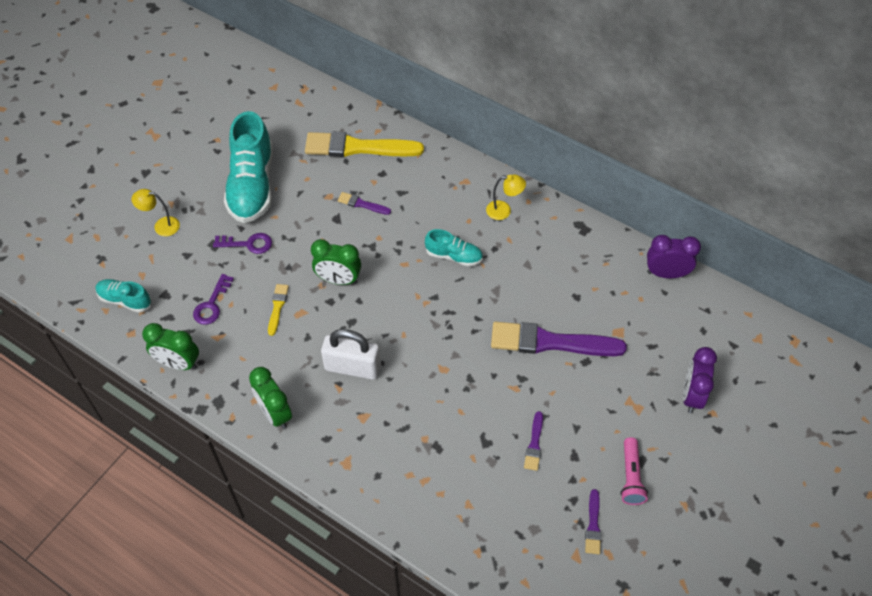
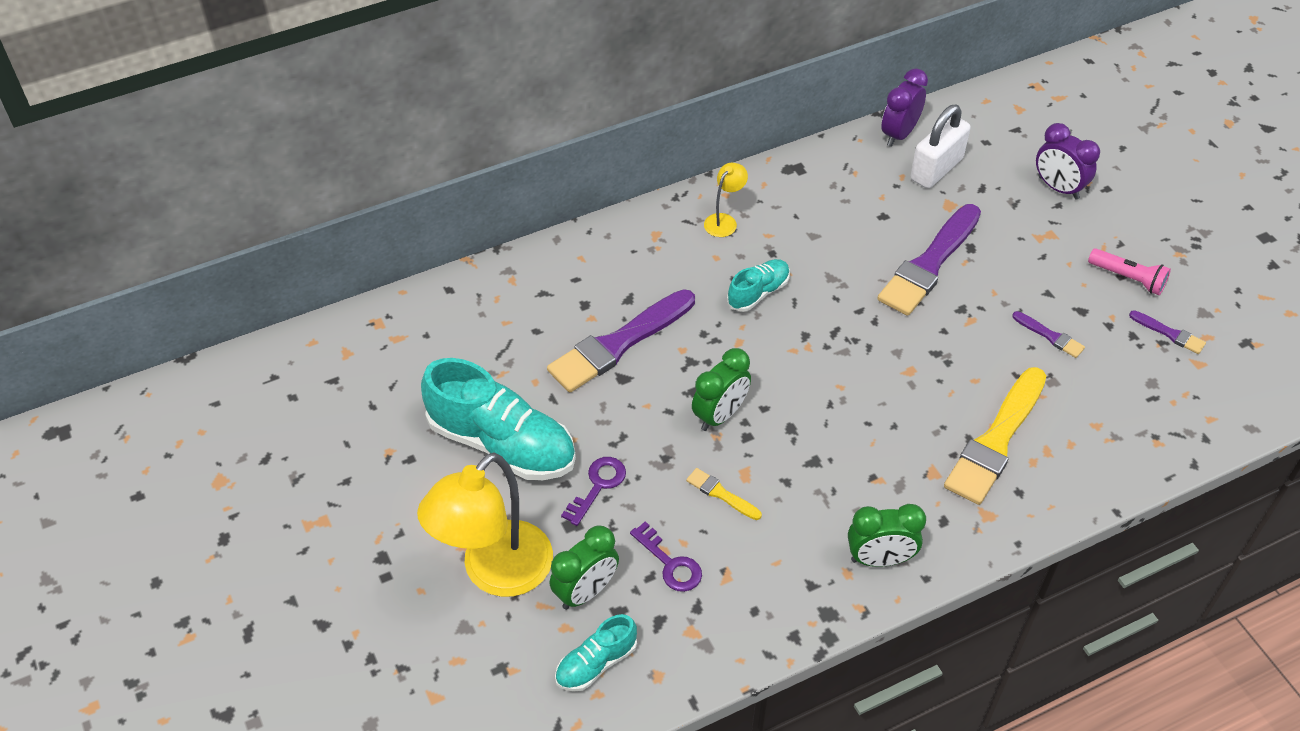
camera: 60 degrees left, 5 degrees down
yellow lamp [132,189,180,236] -> yellow lamp [417,452,553,597], size x2.26
green clock [142,323,199,370] -> green clock moved to [550,525,619,610]
yellow brush [305,131,424,157] -> yellow brush moved to [944,367,1046,505]
white padlock [321,329,381,380] -> white padlock moved to [910,105,971,189]
purple brush [338,192,391,215] -> purple brush [547,289,695,392], size x2.22

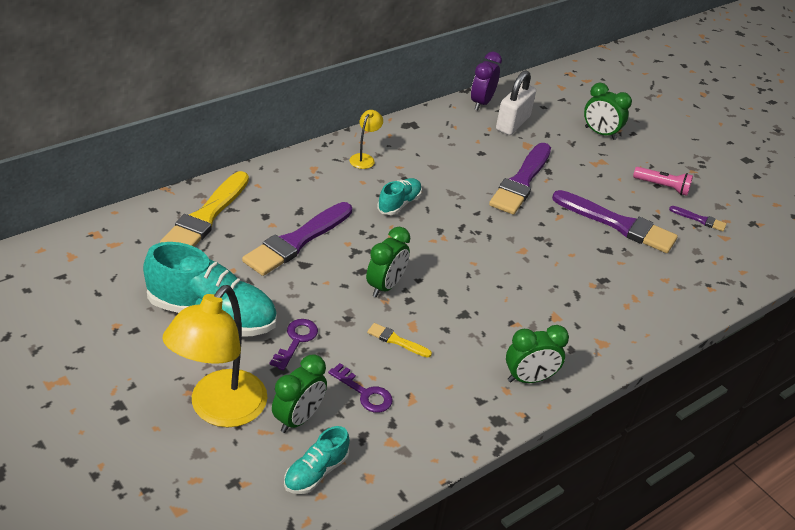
camera: 15 degrees left, 10 degrees down
yellow brush [944,367,1046,505] -> yellow brush moved to [160,171,249,246]
purple brush [1012,311,1085,358] -> purple brush [552,190,678,253], size x2.22
purple clock [1036,123,1100,200] -> green clock [584,83,632,140]

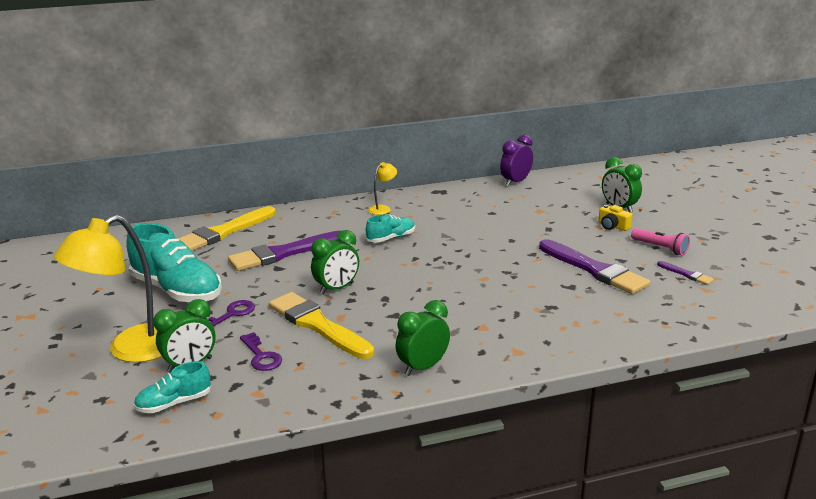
camera: 25 degrees right, 15 degrees down
yellow brush [367,323,432,358] -> yellow brush [269,292,374,359], size x2.22
purple brush [489,143,551,215] -> none
white padlock [496,70,536,135] -> none
green clock [506,325,569,383] -> green clock turned 135 degrees clockwise [395,300,450,376]
none -> yellow camera [598,205,632,231]

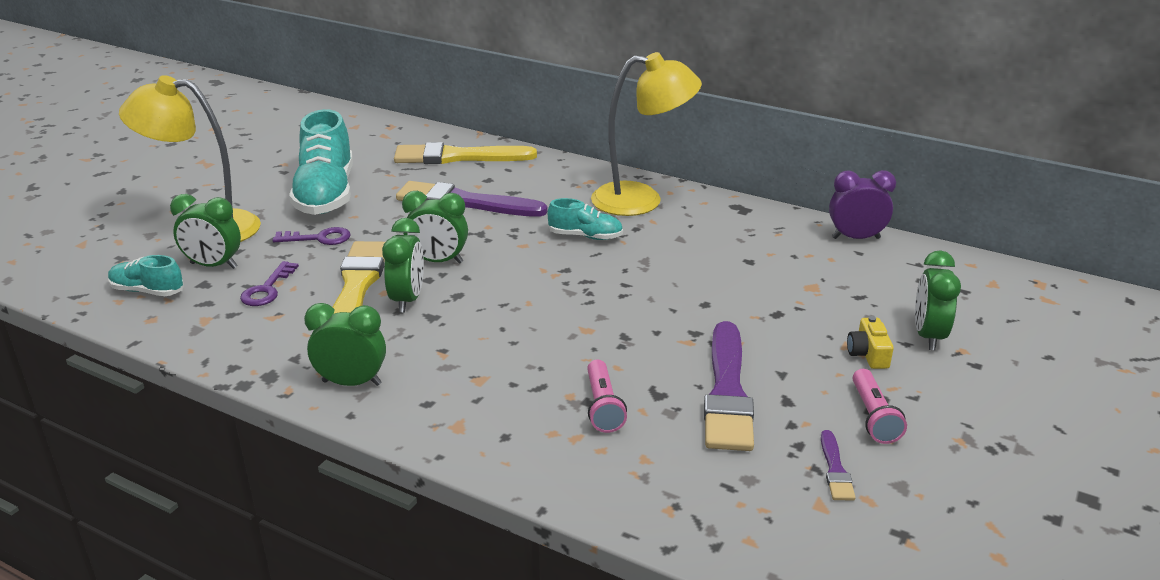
camera: 45 degrees right, 5 degrees up
yellow lamp [368,162,397,215] -> yellow lamp [591,52,702,216], size x2.26
none -> green clock [382,218,424,313]
none -> pink flashlight [587,359,627,433]

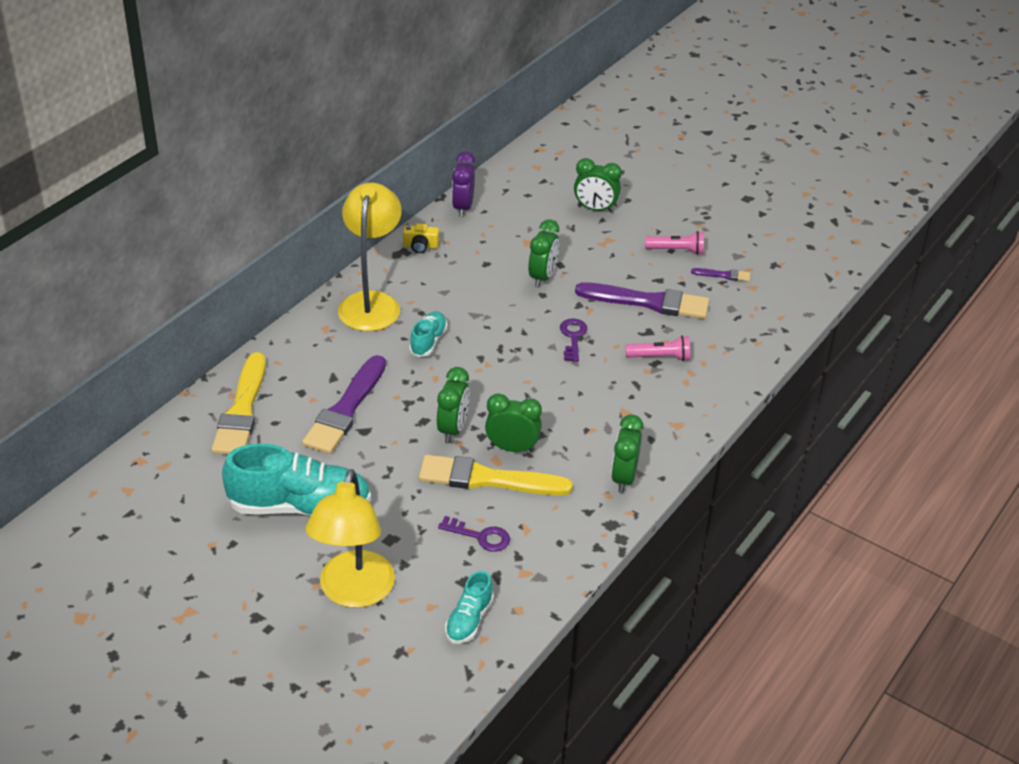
camera: 85 degrees left, 10 degrees up
green clock [170,194,241,269] -> green clock moved to [528,219,559,288]
purple key [273,227,350,245] -> purple key moved to [560,319,587,362]
yellow camera [847,316,894,369] -> yellow camera moved to [403,224,439,253]

